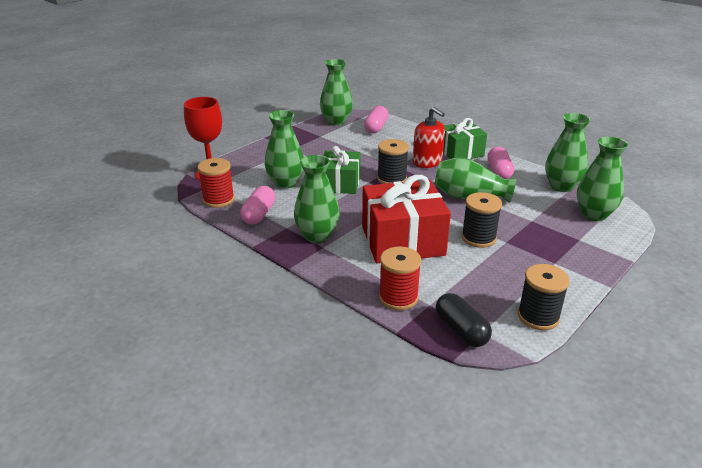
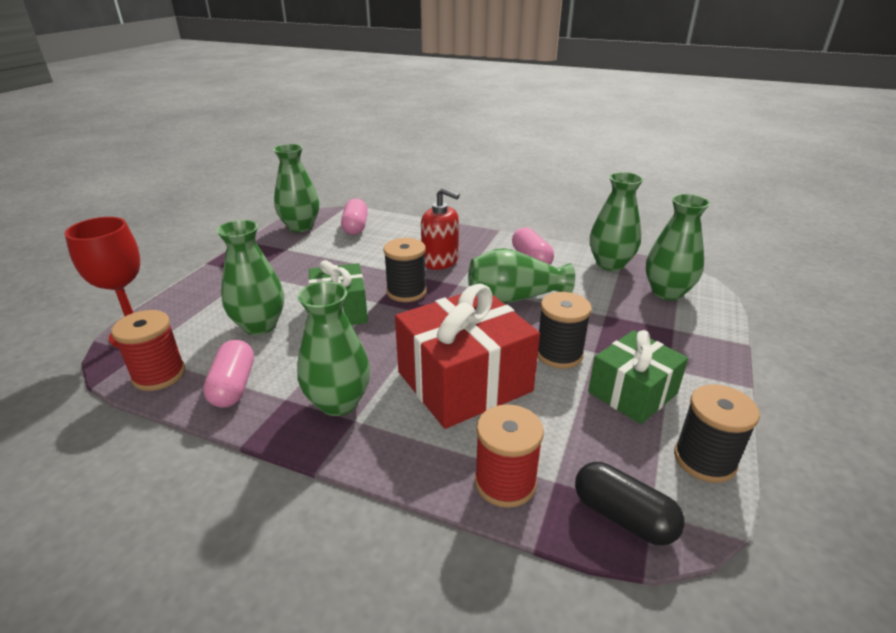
camera: 20 degrees left, 0 degrees up
green gift [443,118,487,159] -> green gift moved to [588,330,688,424]

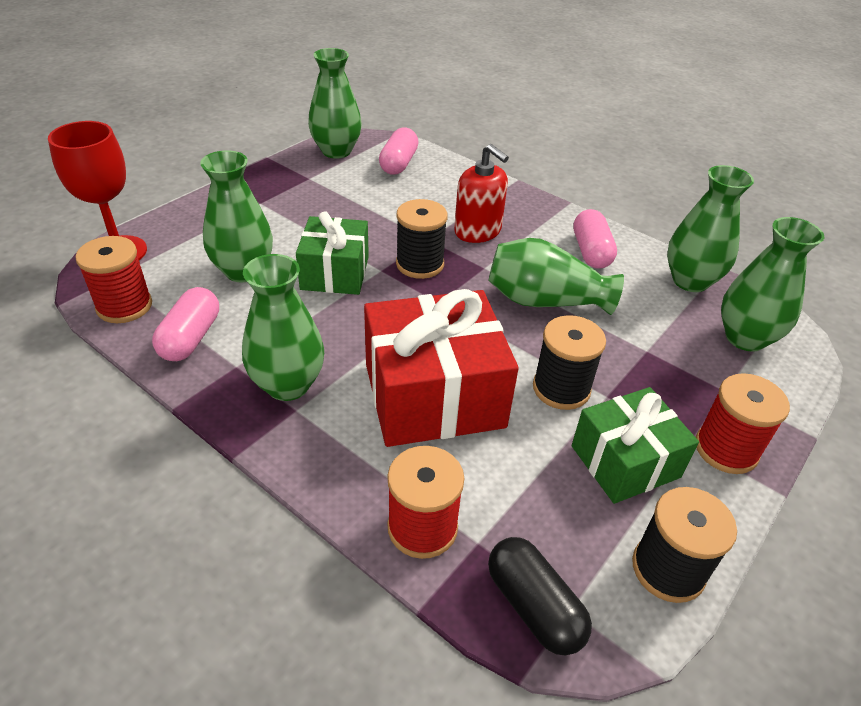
camera: 15 degrees right, 10 degrees up
none -> red spool [696,373,790,474]

